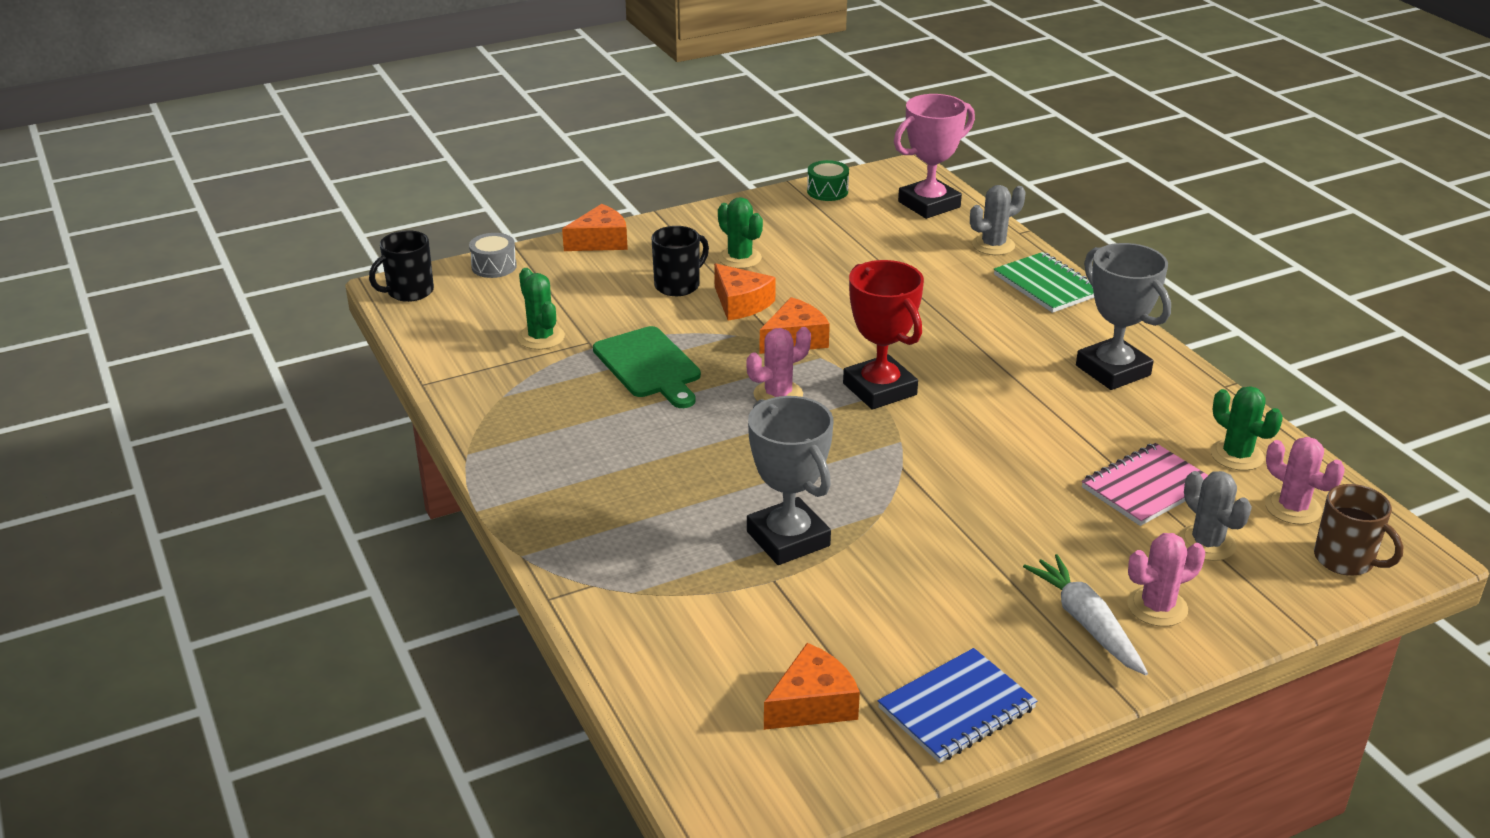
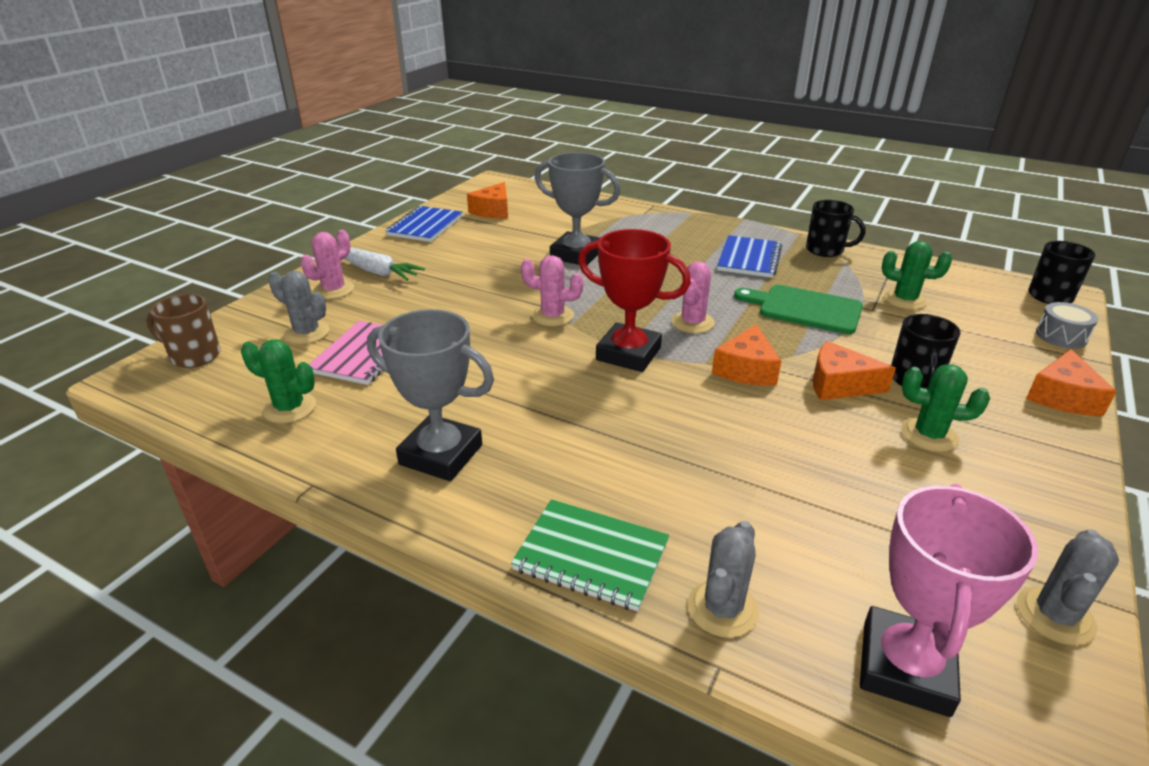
camera: 145 degrees right, 0 degrees up
green drum [807,160,849,201] -> grey cactus [1017,529,1119,645]
pink cactus [1265,437,1345,525] -> pink cactus moved to [521,255,583,326]
none -> blue notebook [717,235,782,278]
none -> black mug [806,200,866,257]

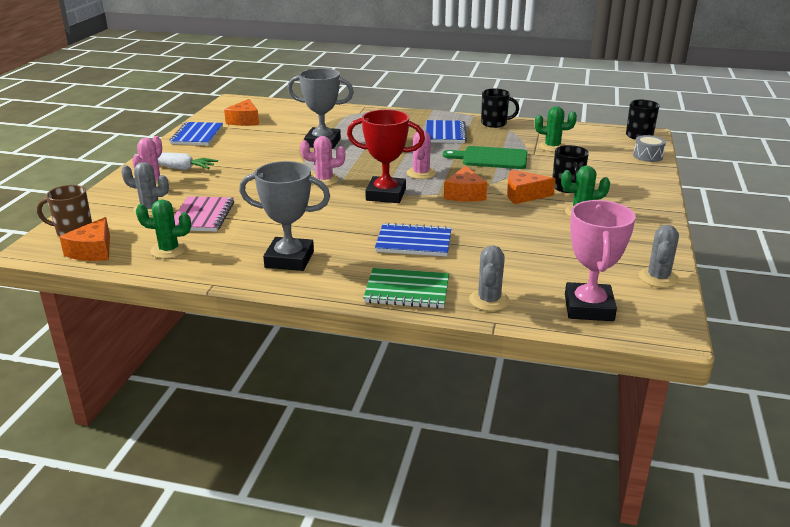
camera: 15 degrees left, 5 degrees down
orange cheese [1026,349,1117,416] -> orange cheese moved to [59,217,110,261]
none -> blue notebook [375,222,452,256]

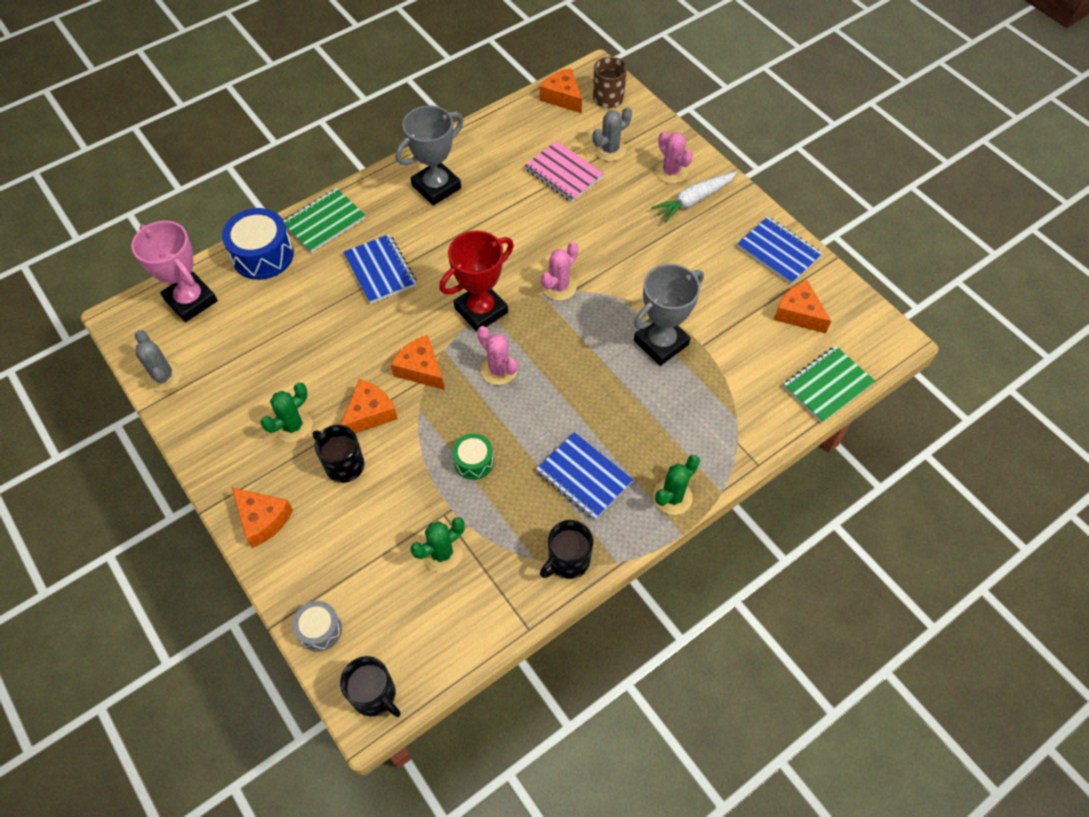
camera: 130 degrees right, 30 degrees up
green cactus [136,199,191,259] -> green cactus moved to [653,455,700,515]
blue notebook [375,222,452,256] -> blue notebook turned 75 degrees counterclockwise [343,234,417,304]
green cutting board [443,146,527,169] -> green drum [452,433,494,480]
grey cactus [469,245,510,311] -> blue drum [222,208,294,280]
none -> orange cheese [232,488,293,548]
none -> green notebook [783,346,876,423]

